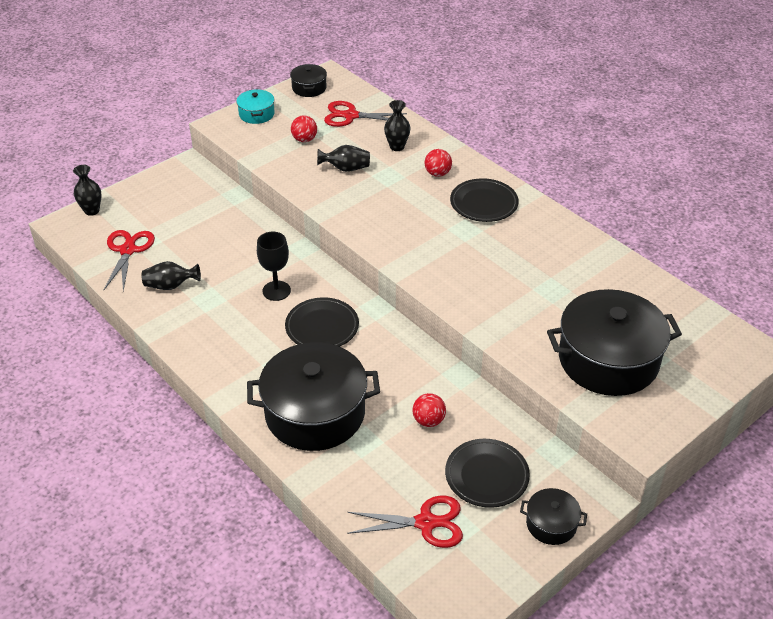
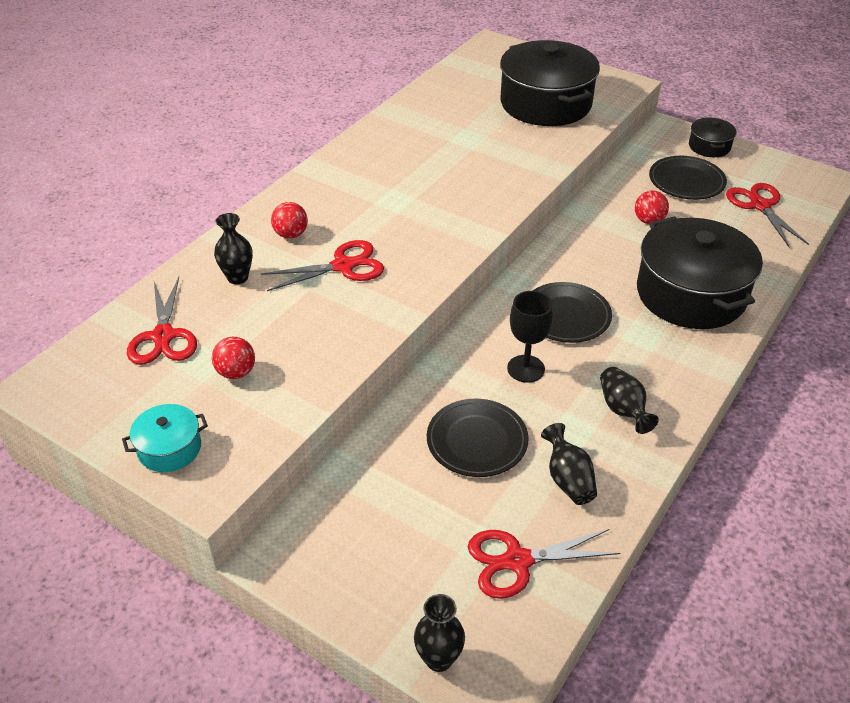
camera: 105 degrees left, 0 degrees up
black pot [290,64,327,97] -> none
black vase [317,145,370,172] -> black vase moved to [600,367,659,434]
black plate [450,178,519,222] -> black plate moved to [427,399,529,477]
none -> red scissors [261,240,384,291]

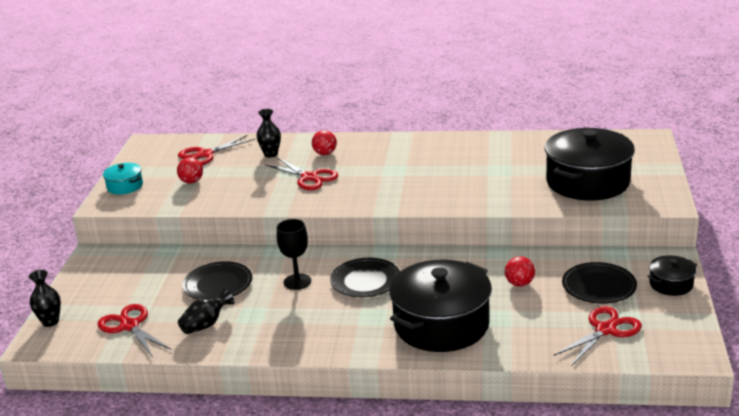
camera: 65 degrees right, 15 degrees down
black vase [600,367,659,434] -> none

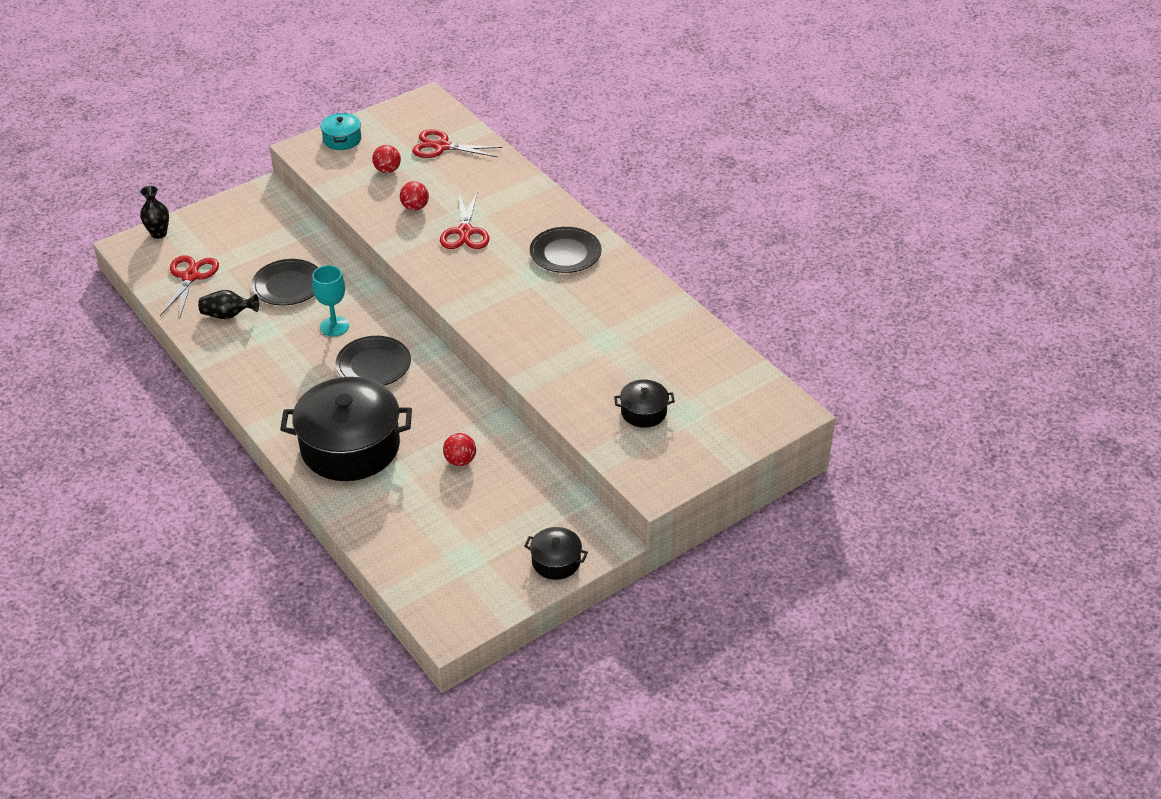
camera: 45 degrees right, 15 degrees up
black vase [256,109,281,157] -> none
black goblet [277,219,311,290] -> turquoise goblet [312,265,349,336]
red ball [312,130,337,155] -> red ball moved to [400,181,429,211]
black pot [545,128,635,201] -> black pot [614,380,675,428], size x0.46
red scissors [554,306,642,366] -> none
black plate [562,262,637,304] -> black plate moved to [530,227,602,273]

